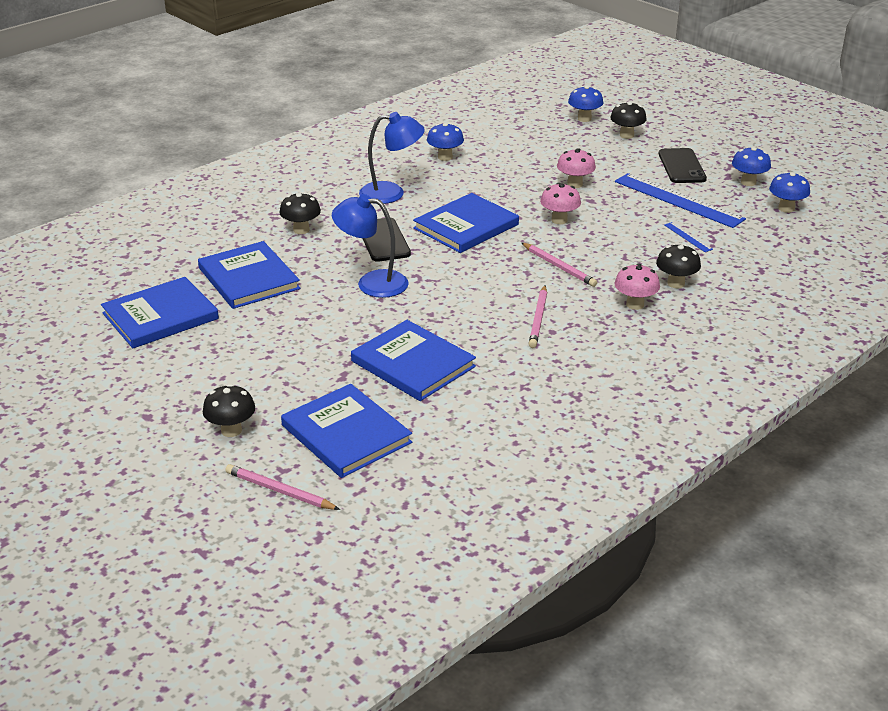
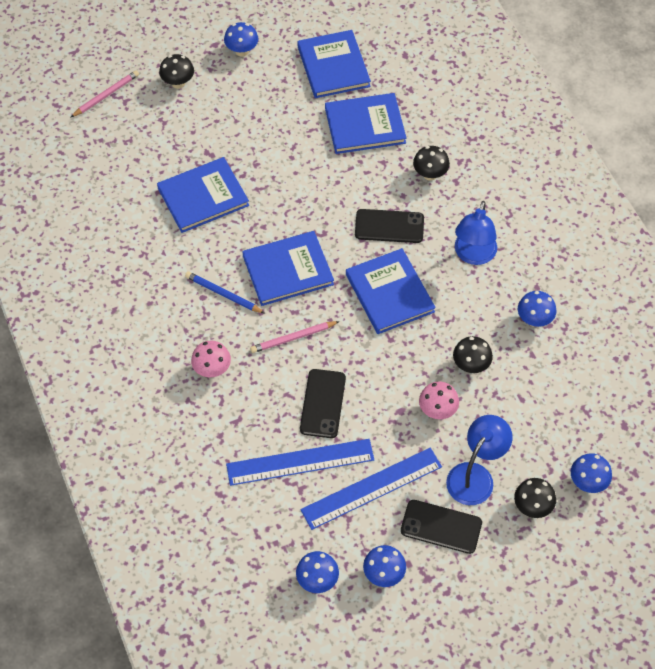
camera: 110 degrees right, 25 degrees up
blue book [281,384,412,478] -> blue book moved to [242,231,334,306]
blue lamp [332,194,409,298] -> blue lamp moved to [446,415,512,505]
pink pencil [529,285,547,348] -> blue pencil [185,271,265,314]
pink mushroom [540,183,581,224] -> none
black mushroom [656,244,701,289] -> black mushroom moved to [453,336,493,373]
blue ruler [664,222,713,252] -> blue ruler [226,439,374,486], size x2.35
none -> blue mushroom [224,22,258,57]
none -> black phone [300,369,346,438]

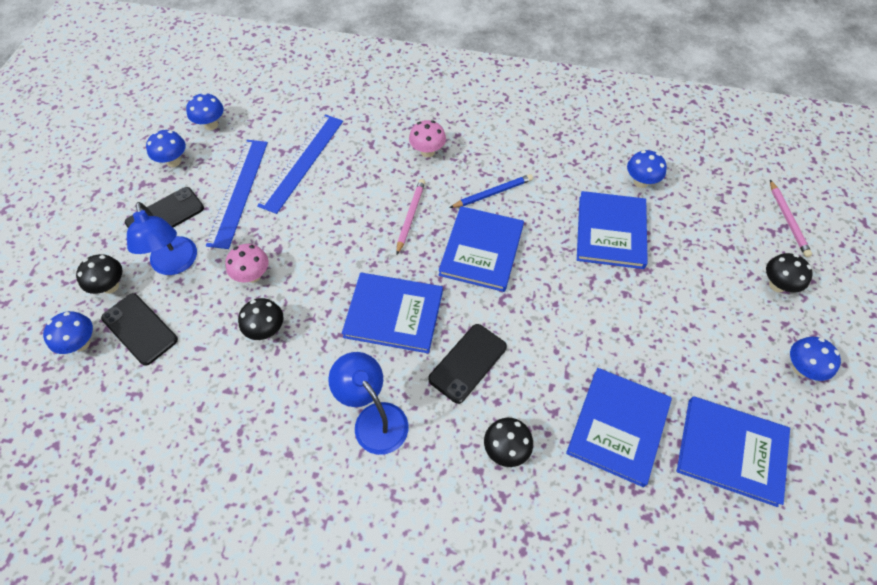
camera: 125 degrees right, 0 degrees up
black phone [300,369,346,438] -> black phone moved to [101,293,178,366]
blue mushroom [518,291,556,327] -> blue mushroom moved to [627,150,667,188]

